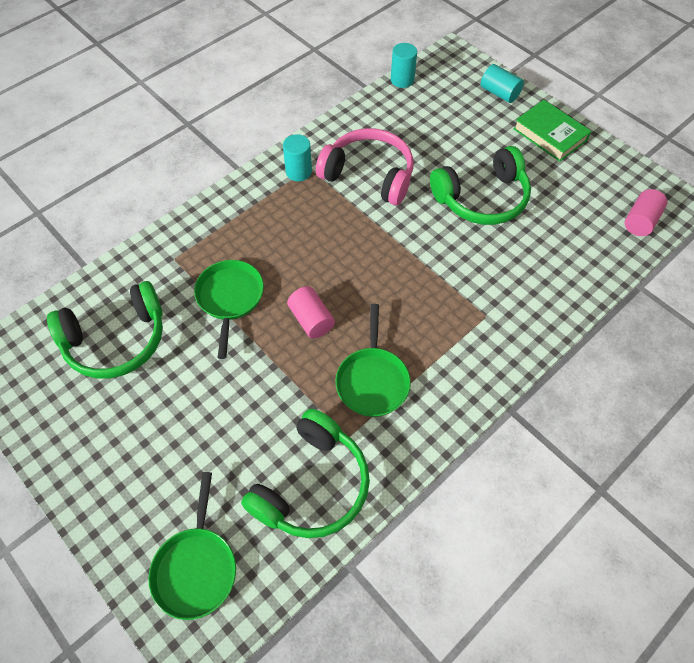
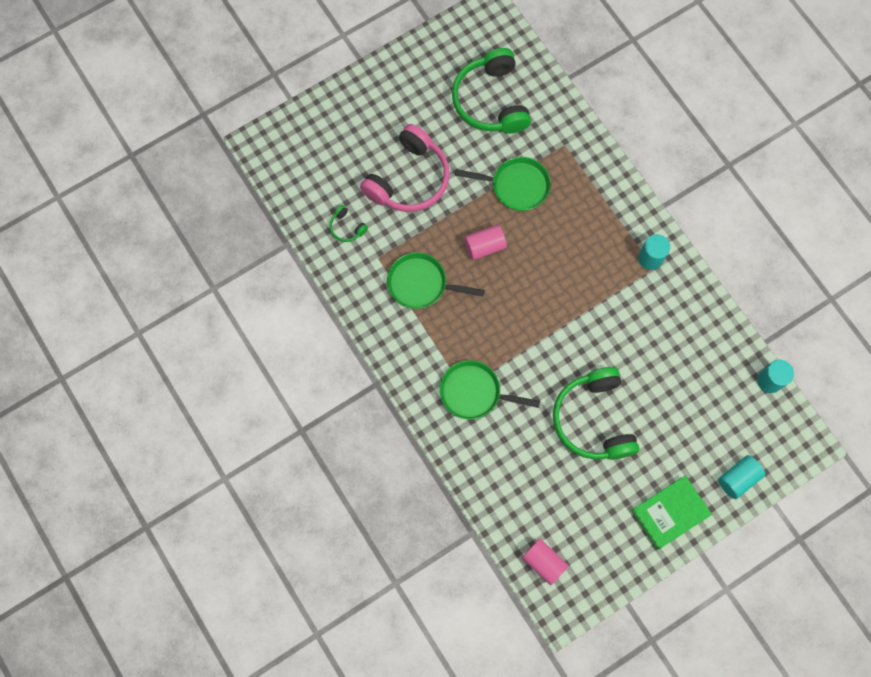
camera: 100 degrees right, 15 degrees up
green pan [148,472,236,620] -> green pan moved to [440,360,540,420]
green headphones [241,409,370,538] -> green headphones [329,205,368,242], size x0.42
pink headphones [316,128,413,205] -> pink headphones moved to [360,124,450,212]

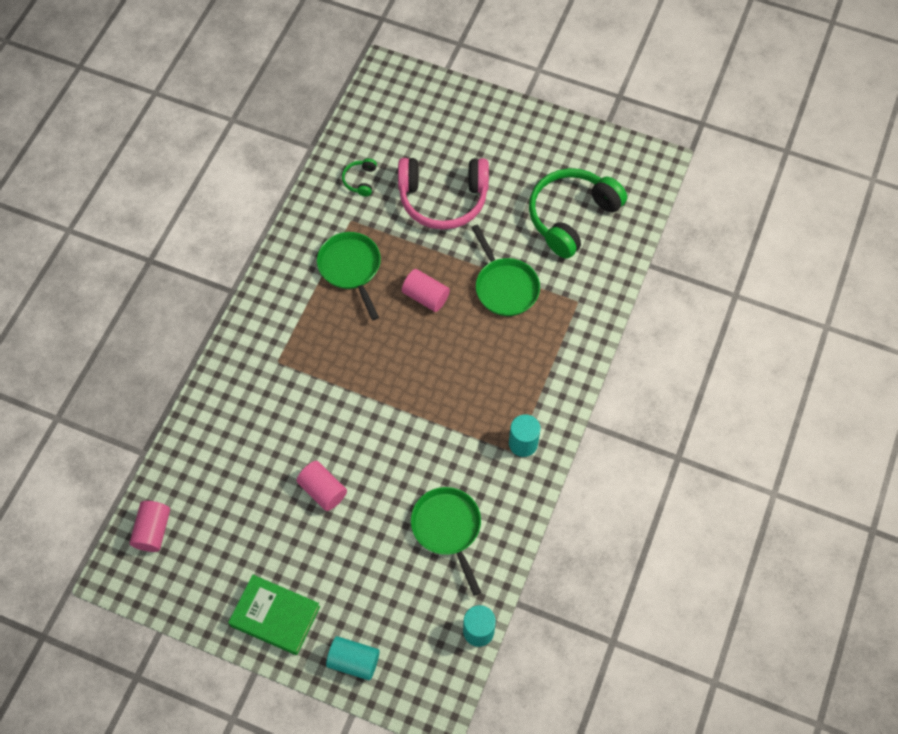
camera: 55 degrees right, 10 degrees down
green pan [440,360,540,420] -> green pan moved to [411,487,481,596]
green headphones [553,367,639,460] -> pink cylinder [296,461,347,511]

